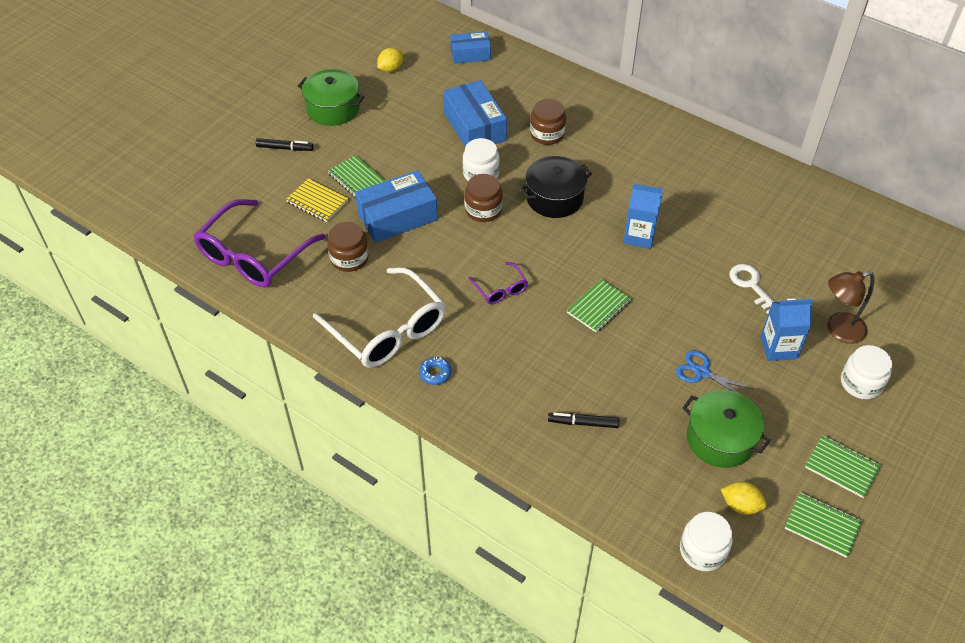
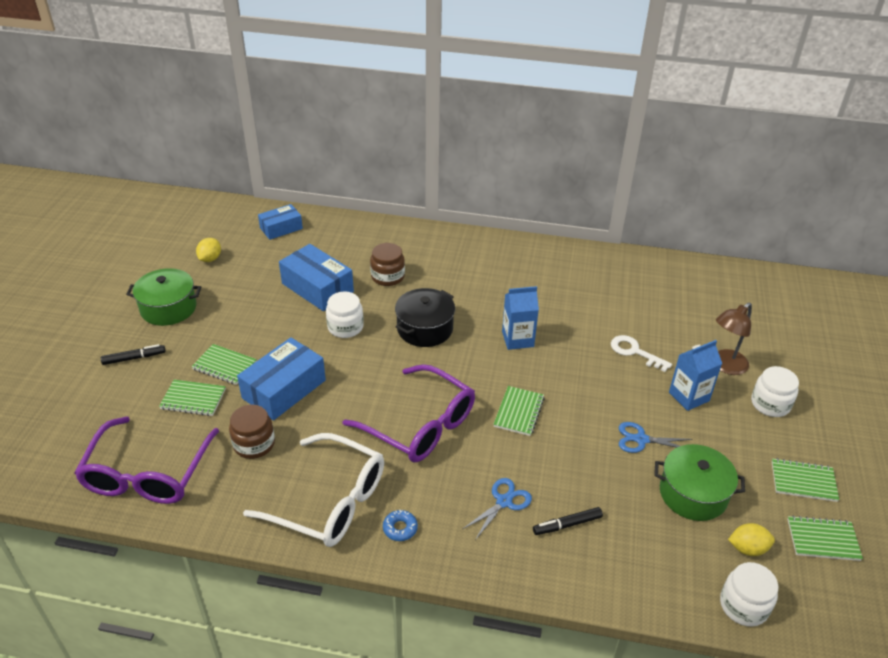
camera: 25 degrees left, 10 degrees down
yellow notebook [286,179,348,222] -> green notebook [159,380,226,416]
brown jar [464,174,503,222] -> none
purple glasses [469,262,528,304] -> purple glasses [343,364,475,462], size x2.14
none -> blue scissors [463,478,532,540]

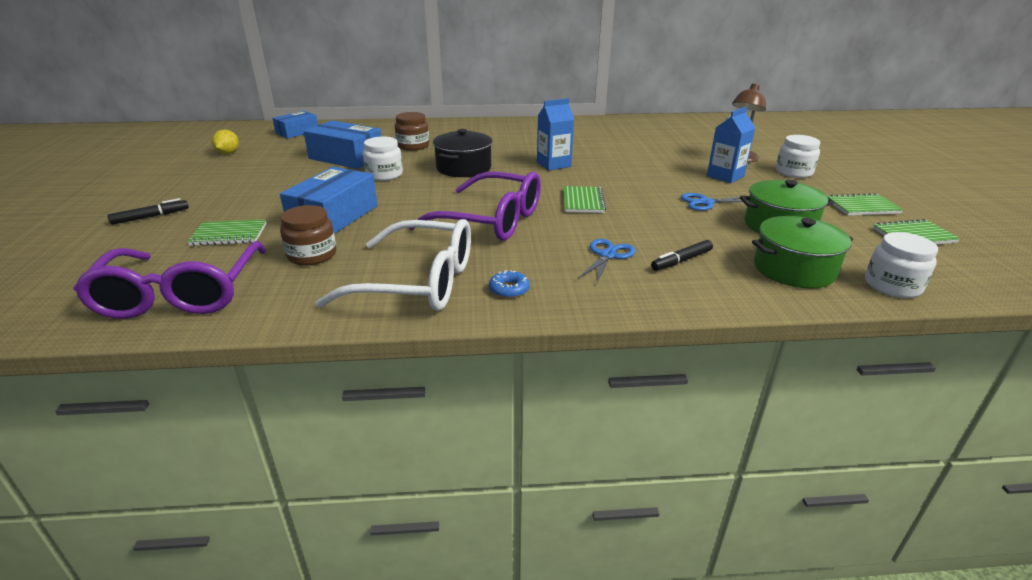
camera: 15 degrees left, 10 degrees down
green pot [126,268,201,326] -> green pot moved to [752,216,853,288]
green notebook [191,344,257,385] -> none
white key [611,335,672,372] -> none
yellow lemon [728,523,775,556] -> none

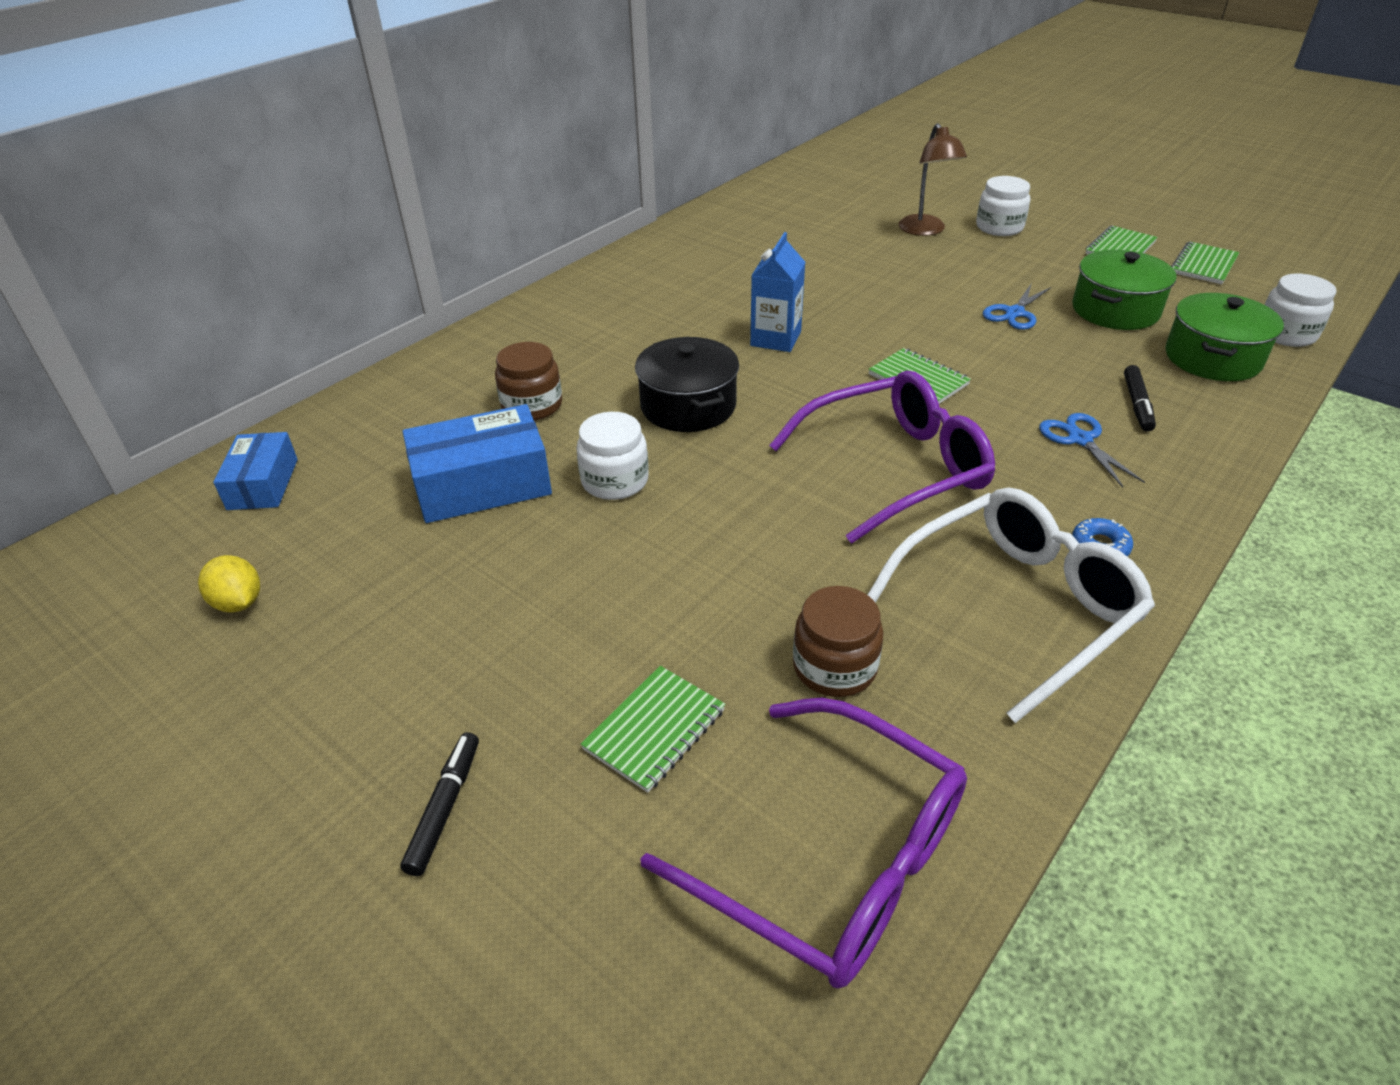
camera: 45 degrees left, 10 degrees up
blue box [280,167,378,234] -> none
blue carton [707,107,755,183] -> none

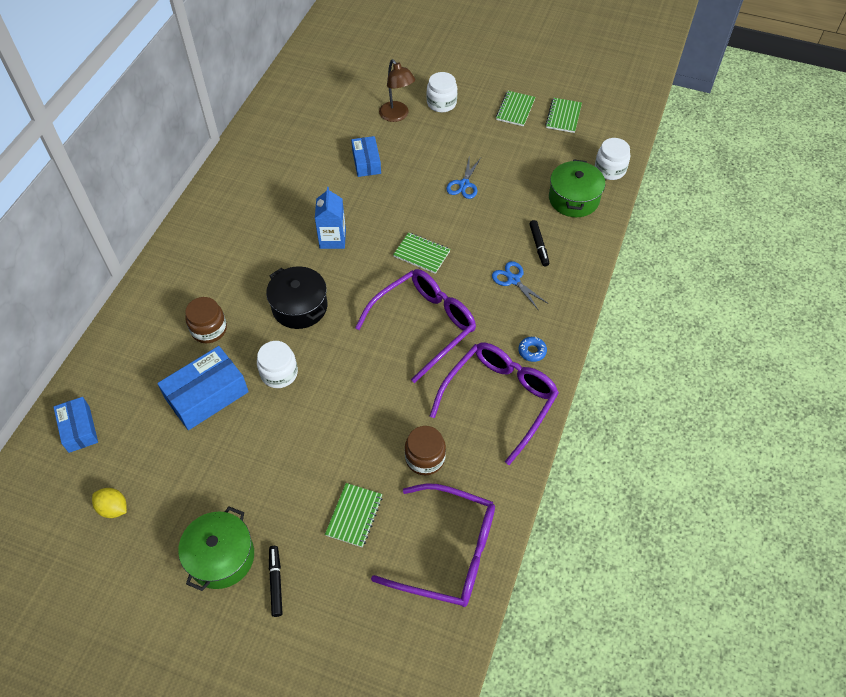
camera: 20 degrees left, 15 degrees up
white glasses [867,488,1155,723] -> purple glasses [430,343,559,465]
green pot [1072,250,1177,330] -> green pot moved to [178,507,254,591]
none -> blue box [351,136,381,177]

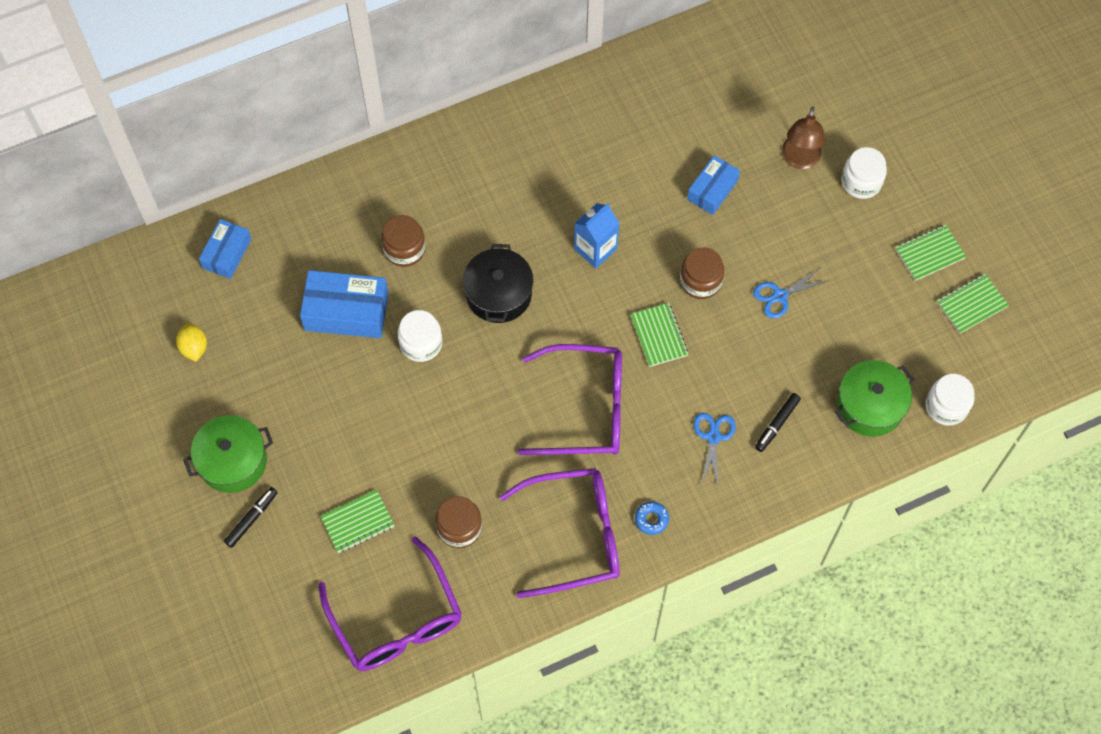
camera: 45 degrees right, 10 degrees up
none -> brown jar [680,247,724,299]

